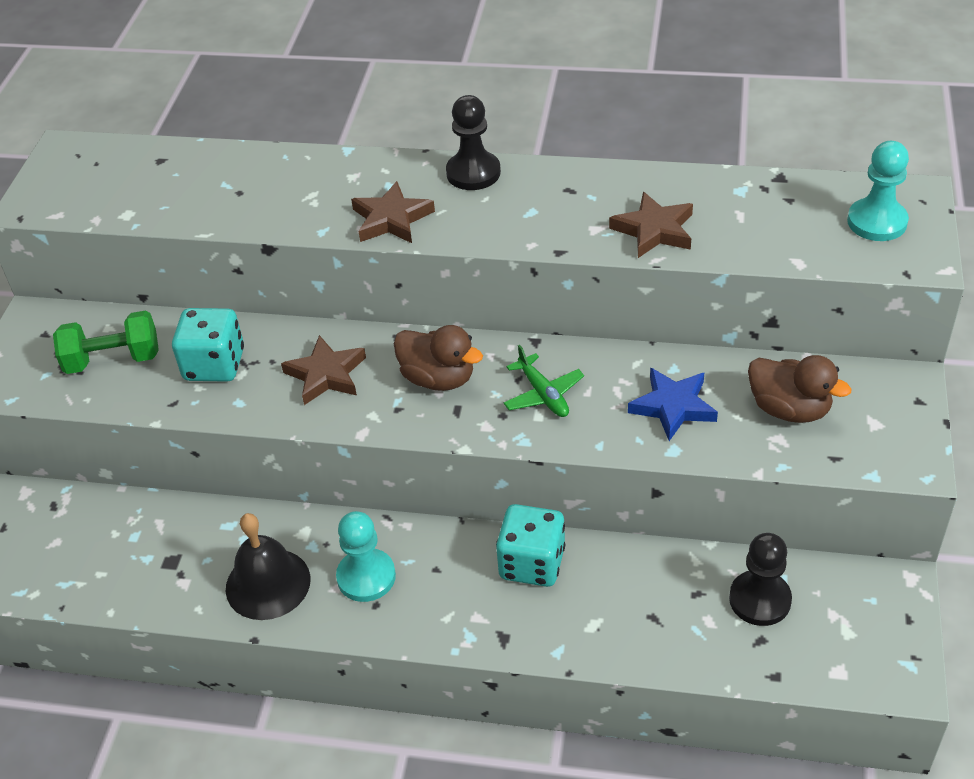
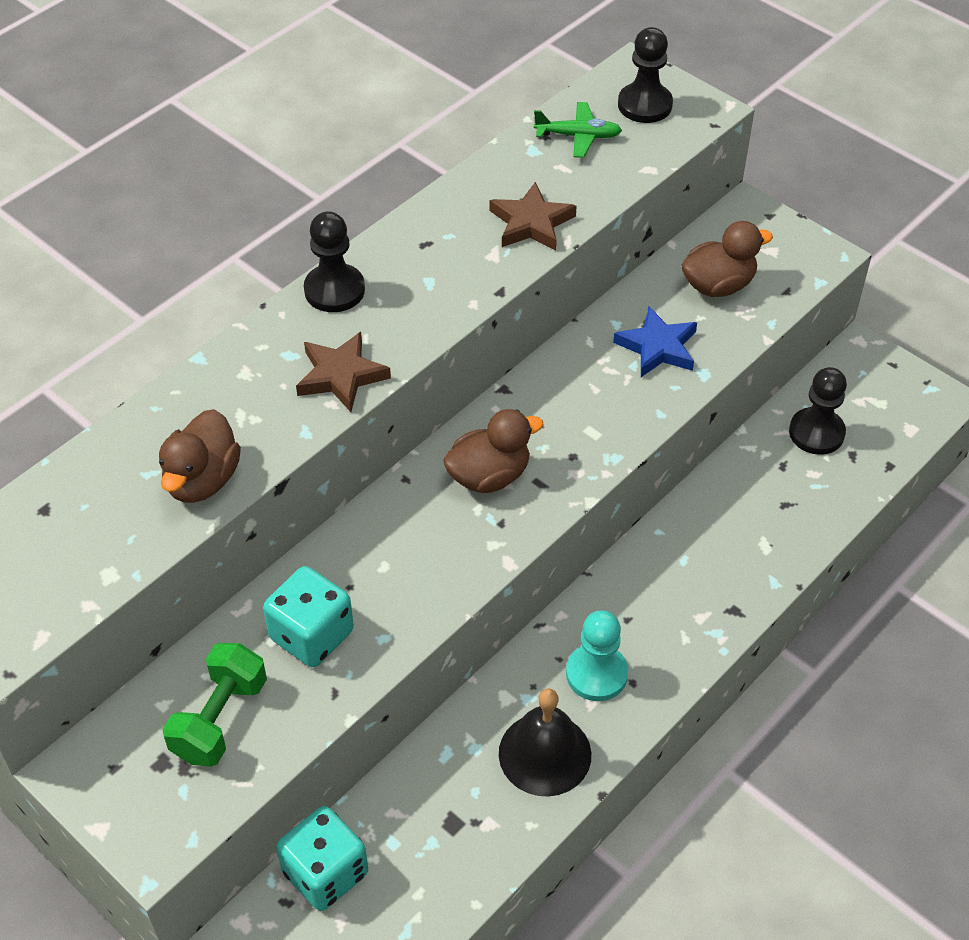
camera: 60 degrees left, 5 degrees up
brown star [281,335,366,405] -> none
turquoise dice [496,504,565,587] -> turquoise dice moved to [276,806,368,911]
green plane [503,345,584,417] -> green plane moved to [534,102,622,158]
turquoise pawn [847,141,909,241] -> black pawn [618,27,673,123]
none -> brown duck [159,409,241,503]

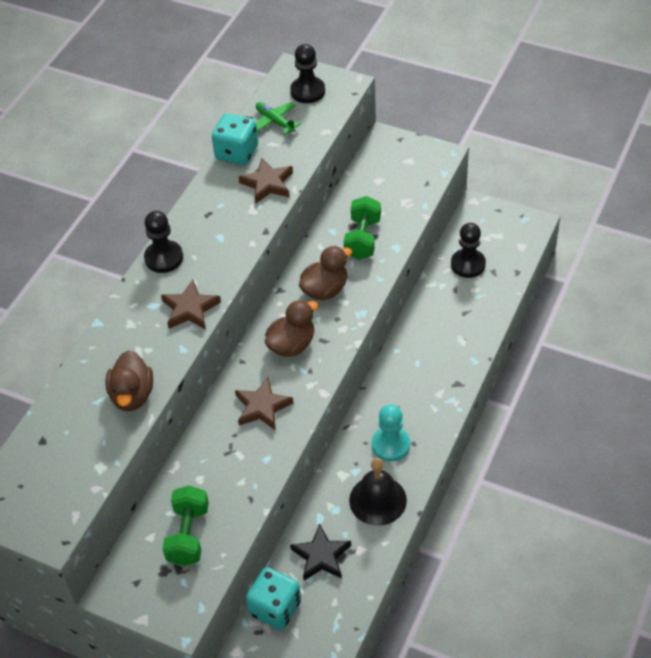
camera: 15 degrees left, 0 degrees up
turquoise dice [263,566,354,667] -> turquoise dice moved to [212,113,258,165]
green plane [534,102,622,158] -> green plane turned 120 degrees counterclockwise [256,102,301,135]
blue star [613,306,697,377] -> green dumbbell [344,196,381,260]
brown duck [681,221,773,297] -> brown duck moved to [299,246,352,300]
none -> brown star [235,377,294,430]
none -> black star [290,524,351,581]

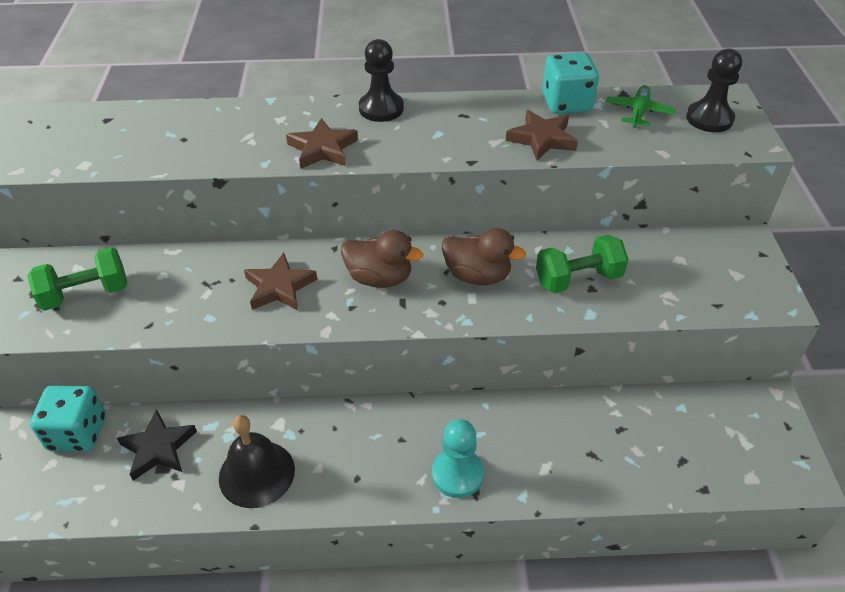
camera: 60 degrees right, 5 degrees down
brown duck [106,350,153,411] -> none
turquoise pawn [372,404,410,461] -> turquoise pawn moved to [432,419,484,498]
black pawn [451,223,486,278] -> none

